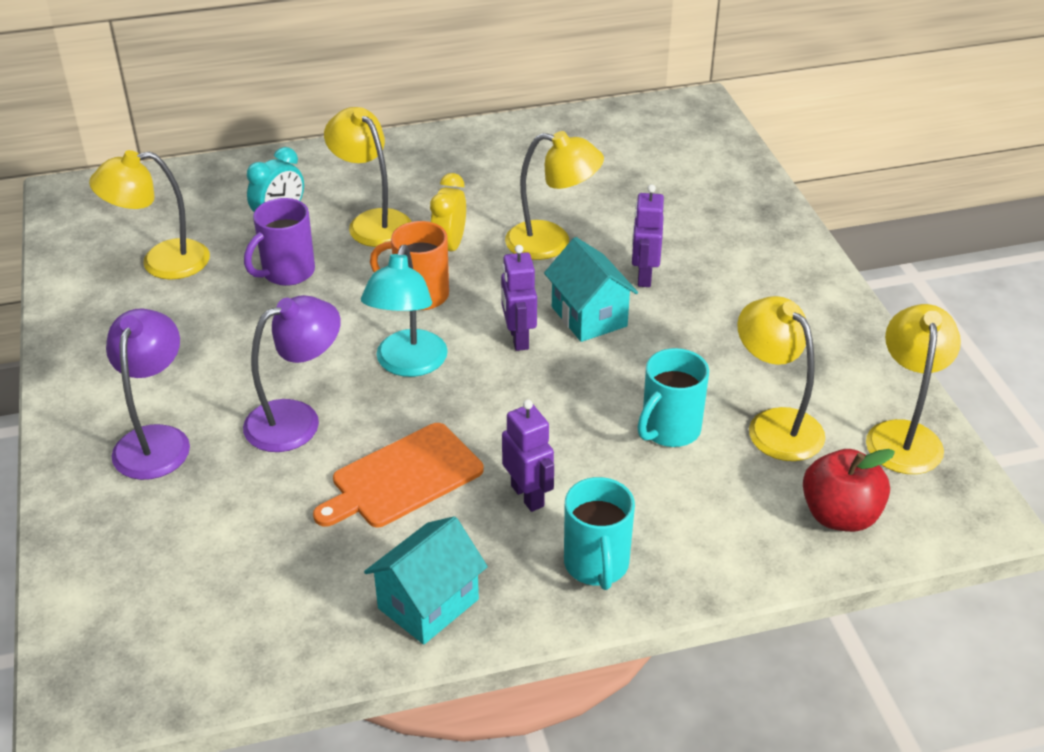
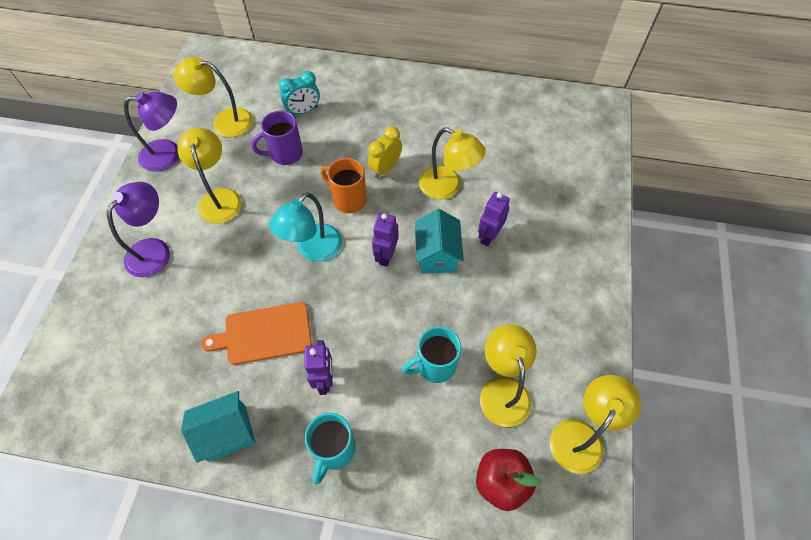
camera: 25 degrees right, 20 degrees up
purple lamp [243,295,341,452] -> purple lamp moved to [124,91,179,172]
yellow lamp [324,107,412,247] -> yellow lamp moved to [177,128,242,224]

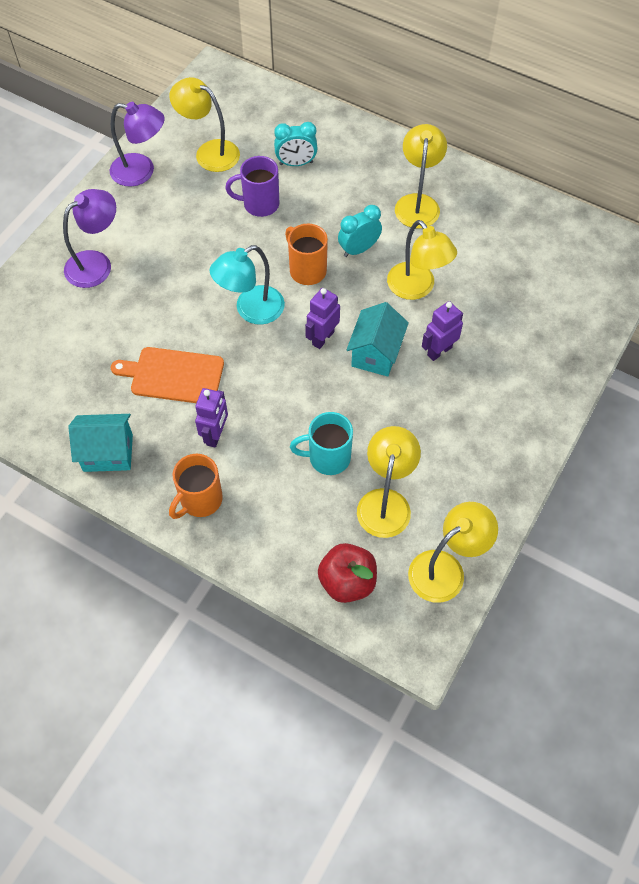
camera: 20 degrees right, 0 degrees up
yellow lamp [177,128,242,224] -> yellow lamp moved to [395,124,447,228]
turquoise mug [305,413,356,485] -> orange mug [169,454,223,519]
yellow clock [368,126,402,178] -> turquoise clock [338,205,382,257]

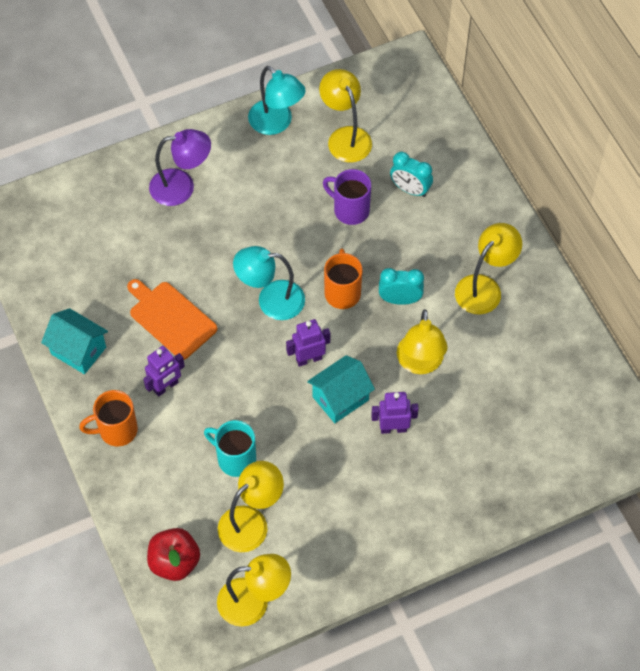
camera: 35 degrees right, 0 degrees up
purple lamp [110,102,165,186] -> turquoise lamp [248,66,306,135]

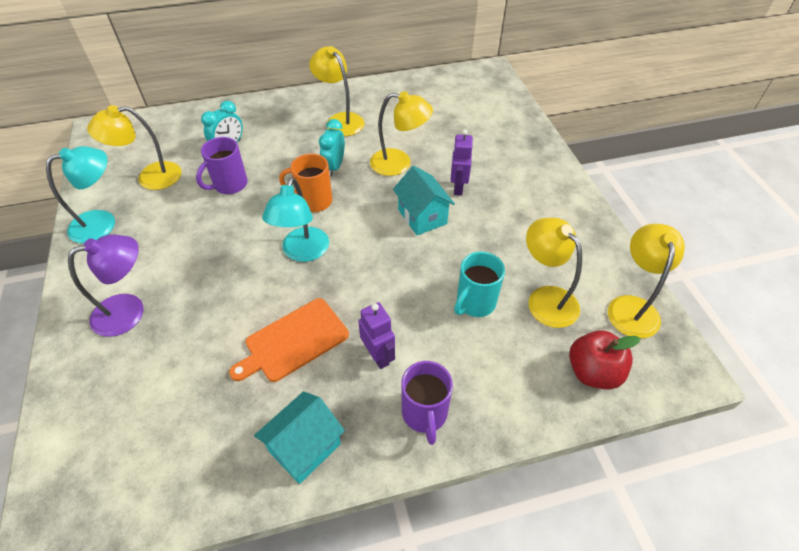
camera: 80 degrees left, 10 degrees down
orange mug [79,390,138,447] -> purple mug [401,361,453,445]
purple lamp [149,129,211,206] -> purple lamp turned 60 degrees clockwise [68,234,143,337]
purple robot [286,319,330,367] -> none

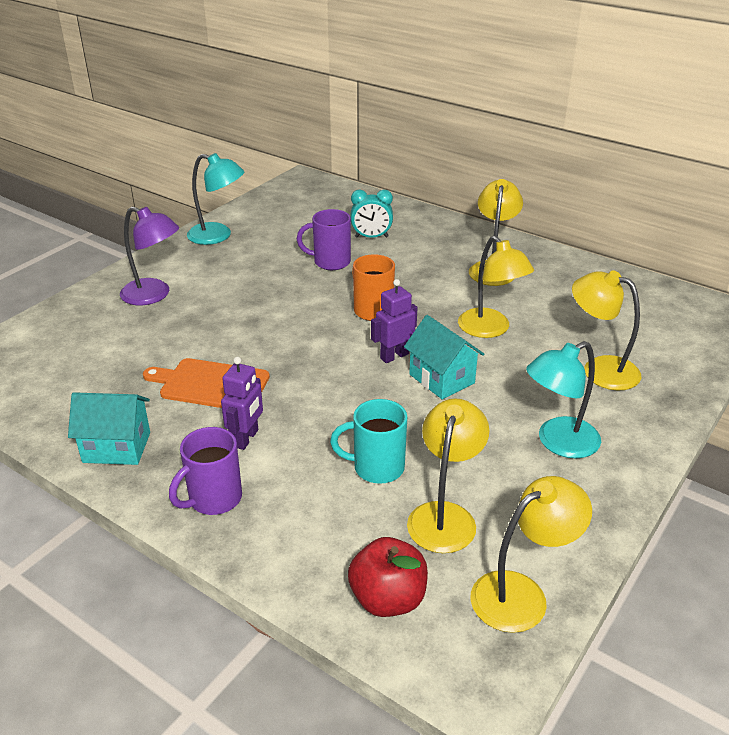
camera: 50 degrees right, 15 degrees down
yellow lamp [87,105,182,190] -> yellow lamp moved to [572,270,641,390]
turquoise lamp [262,177,329,262] -> turquoise lamp moved to [526,341,601,458]
turquoise clock [319,119,345,176] -> none
turquoise house [393,166,455,235] -> turquoise house turned 60 degrees counterclockwise [404,315,484,399]
purple robot [451,129,473,196] -> purple robot moved to [371,279,417,363]

